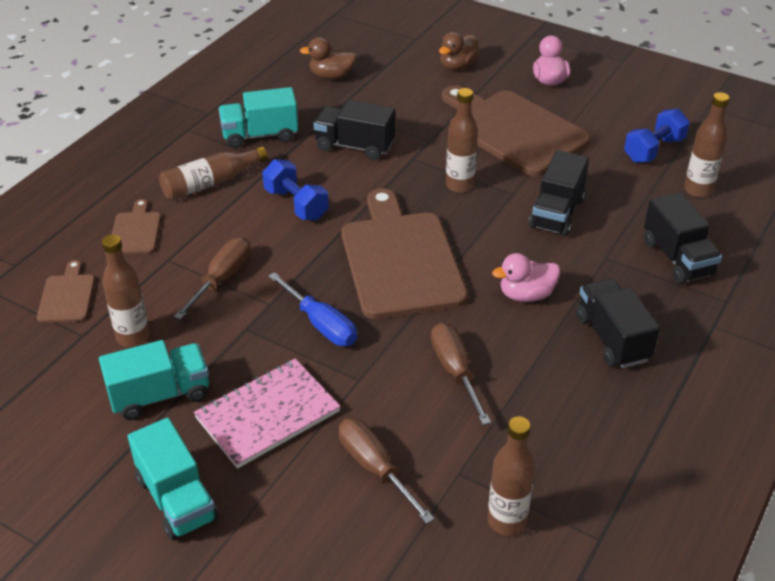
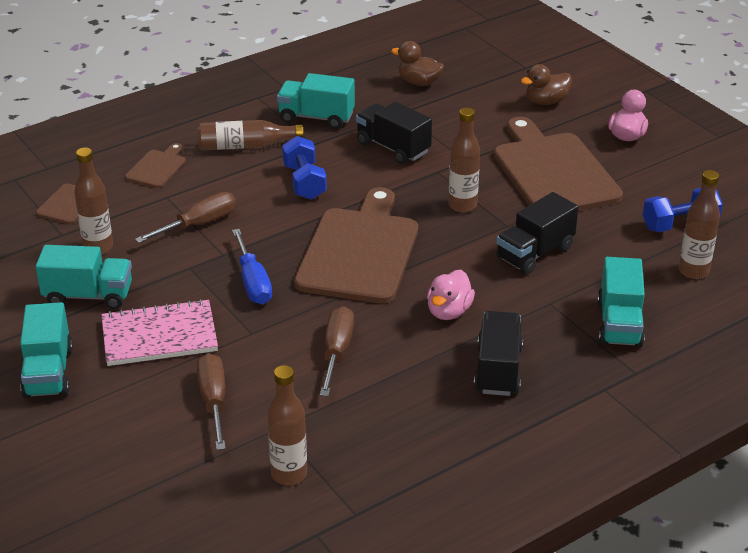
camera: 25 degrees right, 5 degrees down
pink duck [492,253,560,302] -> pink duck turned 75 degrees counterclockwise [427,270,475,320]
black truck [644,193,722,284] -> turquoise truck [597,257,645,347]

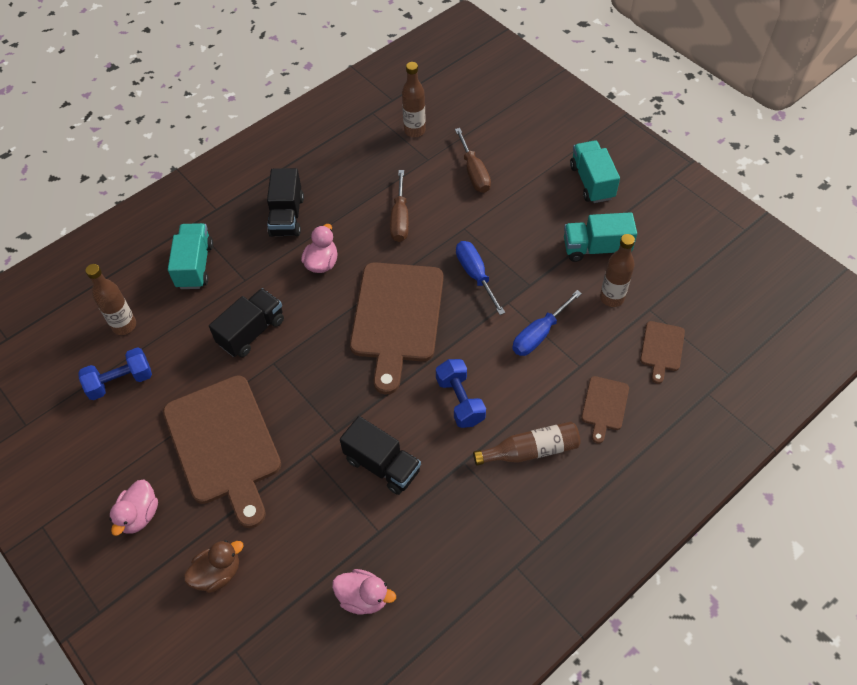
camera: 175 degrees right, 20 degrees up
pink notebook [101,299,218,366] -> none
brown screwdriver [135,192,236,243] -> blue screwdriver [512,290,582,356]
turquoise truck [277,73,355,129] -> none
brown duck [391,41,444,86] -> pink duck [332,569,396,615]
brown bottle [448,108,480,213] -> none

